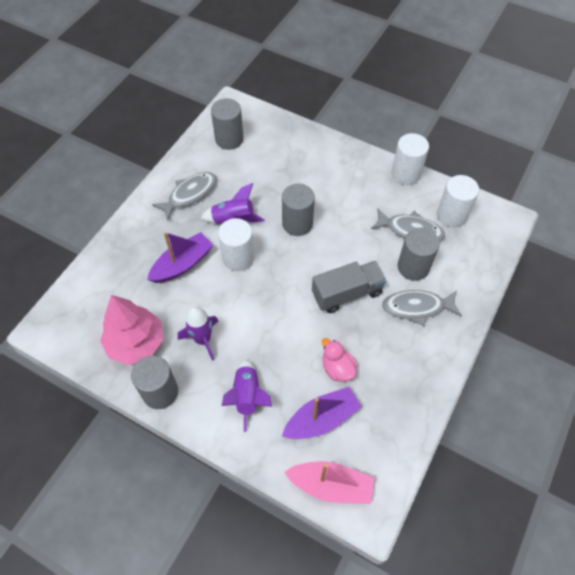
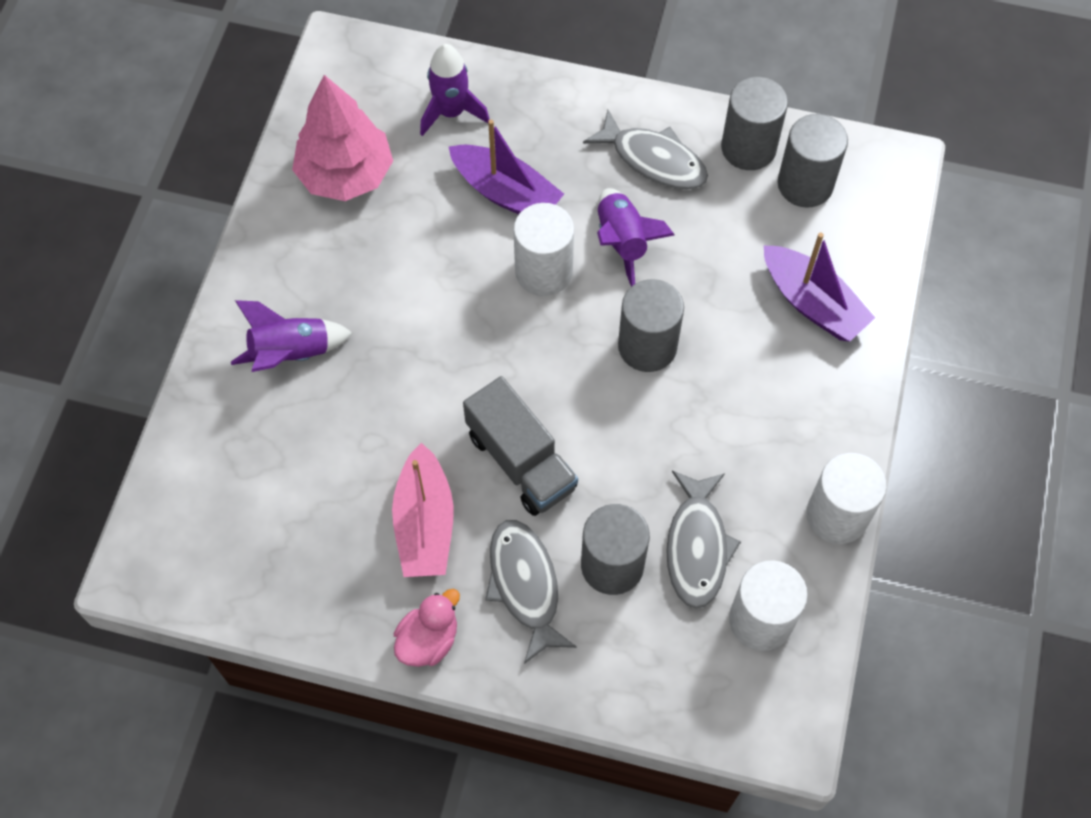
camera: 75 degrees right, 5 degrees up
grey cylinder [131,356,178,409] -> grey cylinder moved to [721,77,788,170]
purple rocket [178,307,218,361] -> purple rocket moved to [420,44,490,136]
purple boat [282,387,362,439] -> purple boat moved to [763,233,875,342]
pink boat [284,461,374,504] -> pink boat moved to [392,443,454,577]
pink duck [322,338,357,382] -> pink duck moved to [394,589,460,667]

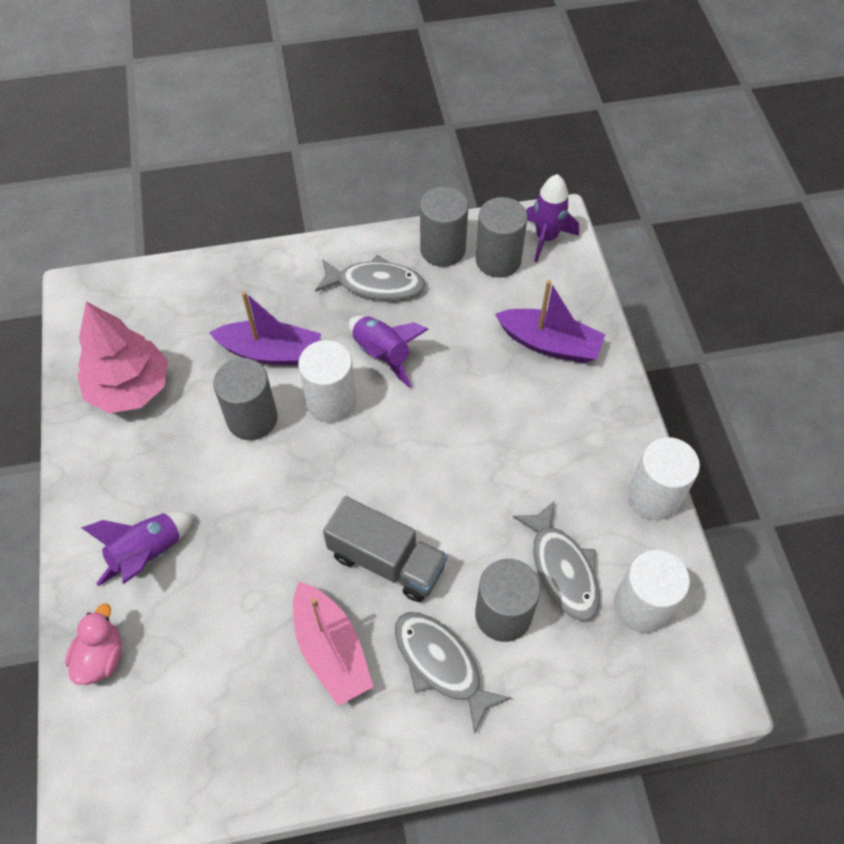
camera: 25 degrees left, 5 degrees down
pink duck [394,589,460,667] -> pink duck moved to [65,603,122,685]
purple rocket [420,44,490,136] -> purple rocket moved to [526,174,579,262]
grey cylinder [618,279,684,372] -> grey cylinder moved to [213,358,278,440]

